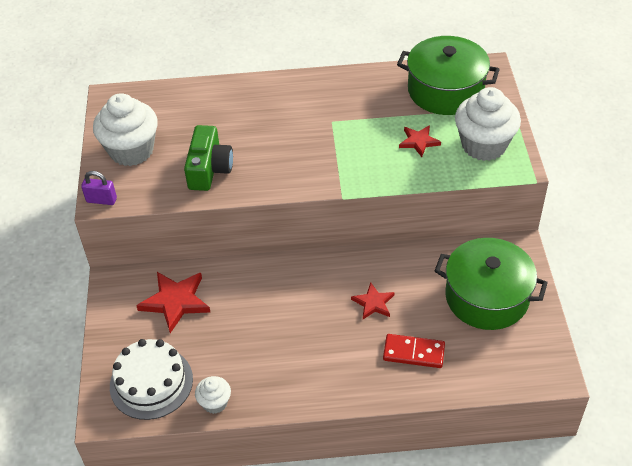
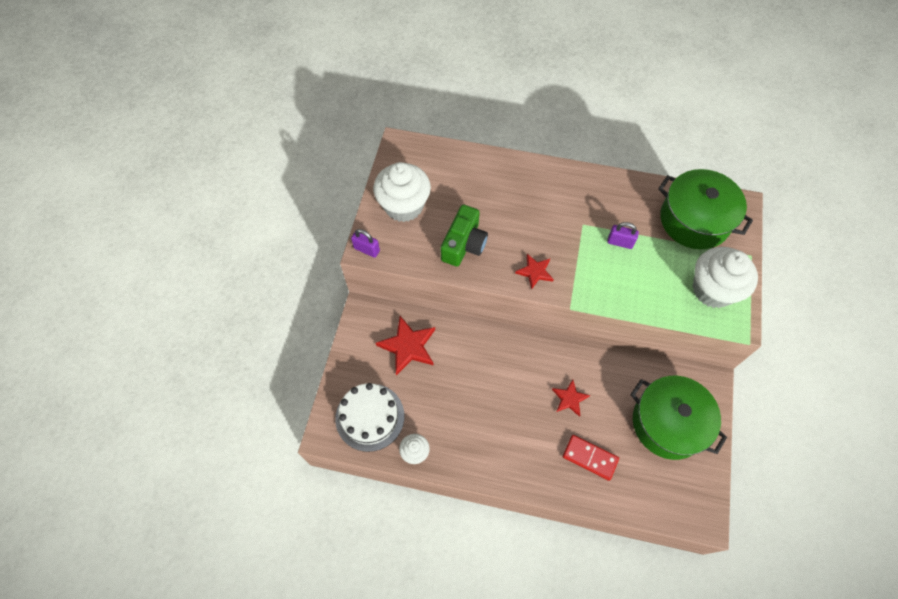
camera: 15 degrees right, 15 degrees up
red star [399,125,441,157] -> red star moved to [515,254,554,290]
none -> purple padlock [607,222,639,249]

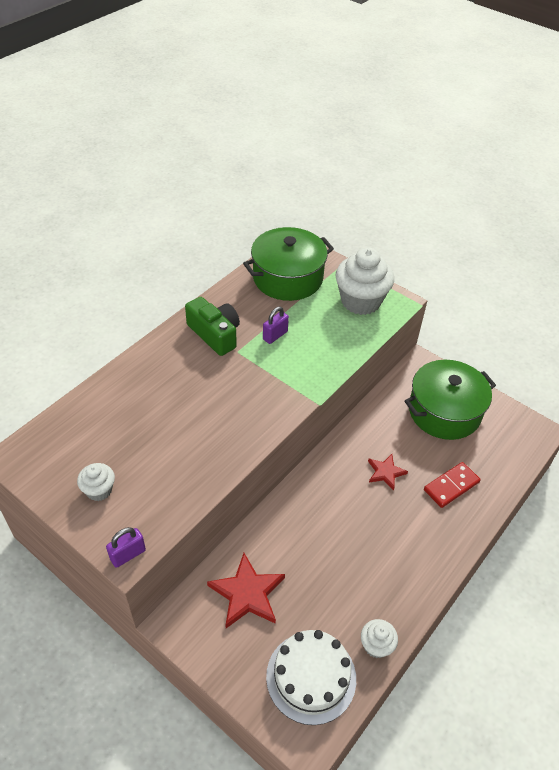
camera: 65 degrees left, 15 degrees down
white cupcake [373,162,431,222] -> white cupcake [77,463,115,501], size x0.50
green camera [441,205,488,267] -> green camera moved to [185,297,240,356]
red star [515,254,554,290] -> none

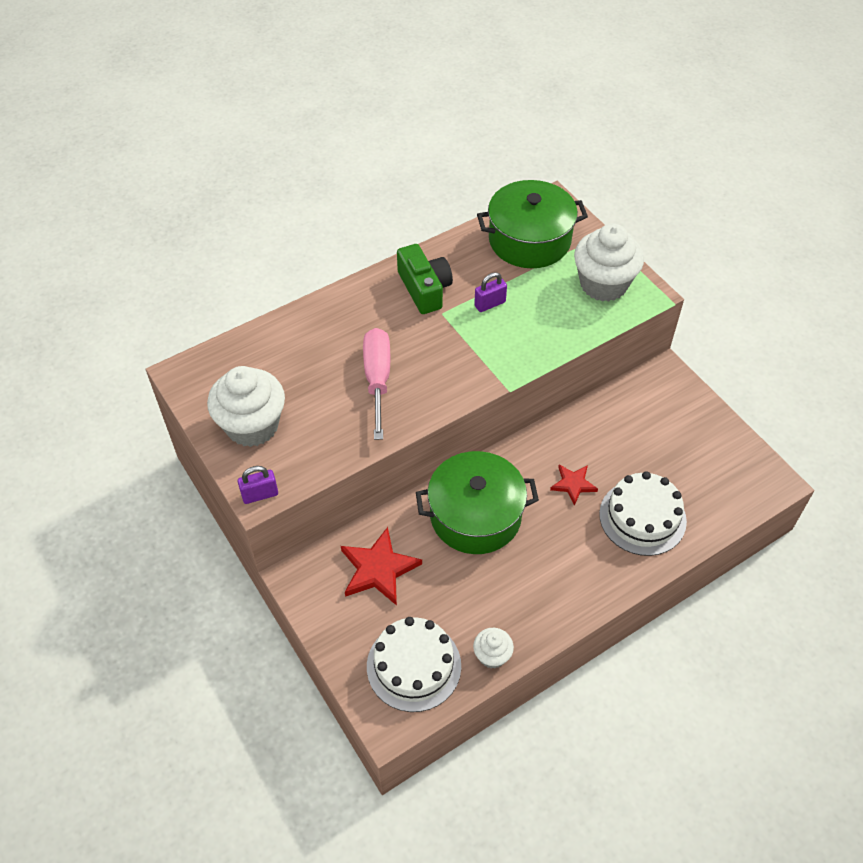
camera: 20 degrees right, 5 degrees up
white cupcake [77,463,115,501] -> white cupcake [207,366,285,447], size x1.99
green pot [404,360,496,440] -> green pot moved to [416,451,539,554]
red domino [424,462,480,508] -> white cake [599,471,687,556]
none -> pink screwdriver [363,328,390,440]

